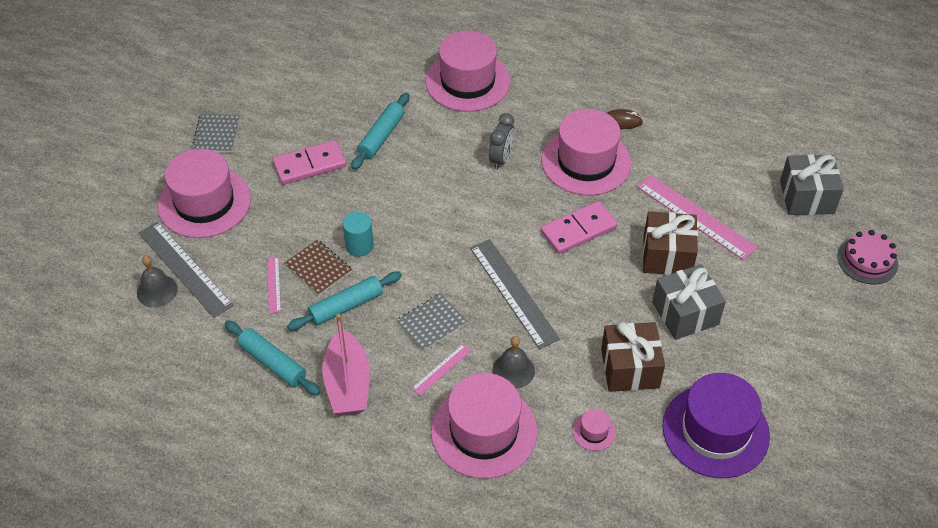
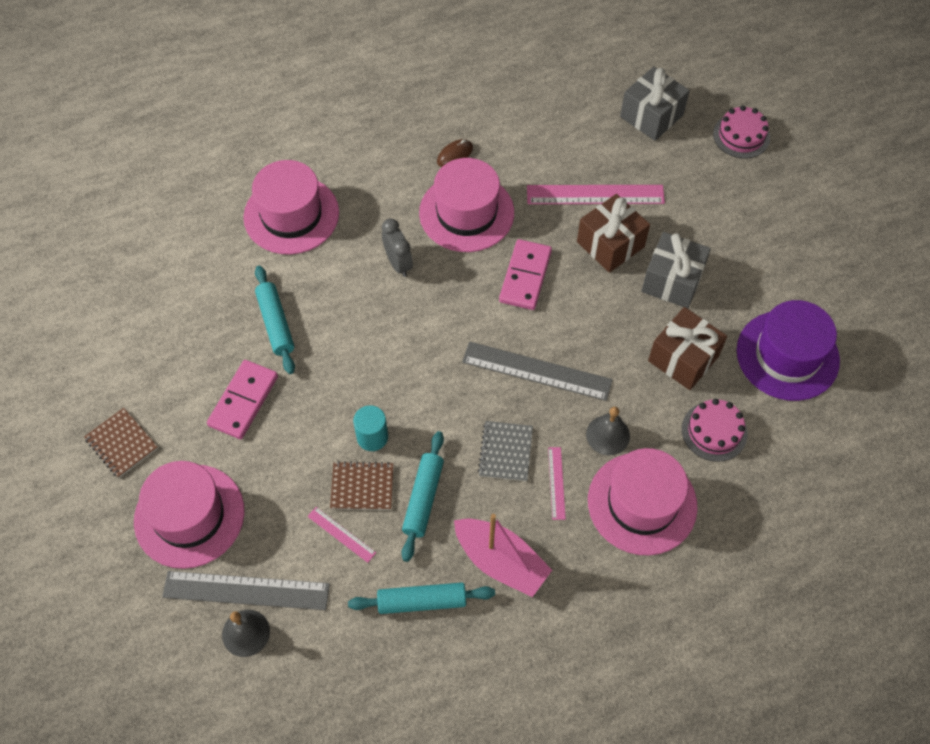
camera: 45 degrees left, 10 degrees up
grey notebook [192,114,240,153] -> brown notebook [84,408,158,478]
pink hat [573,409,616,451] -> pink cake [682,398,747,462]

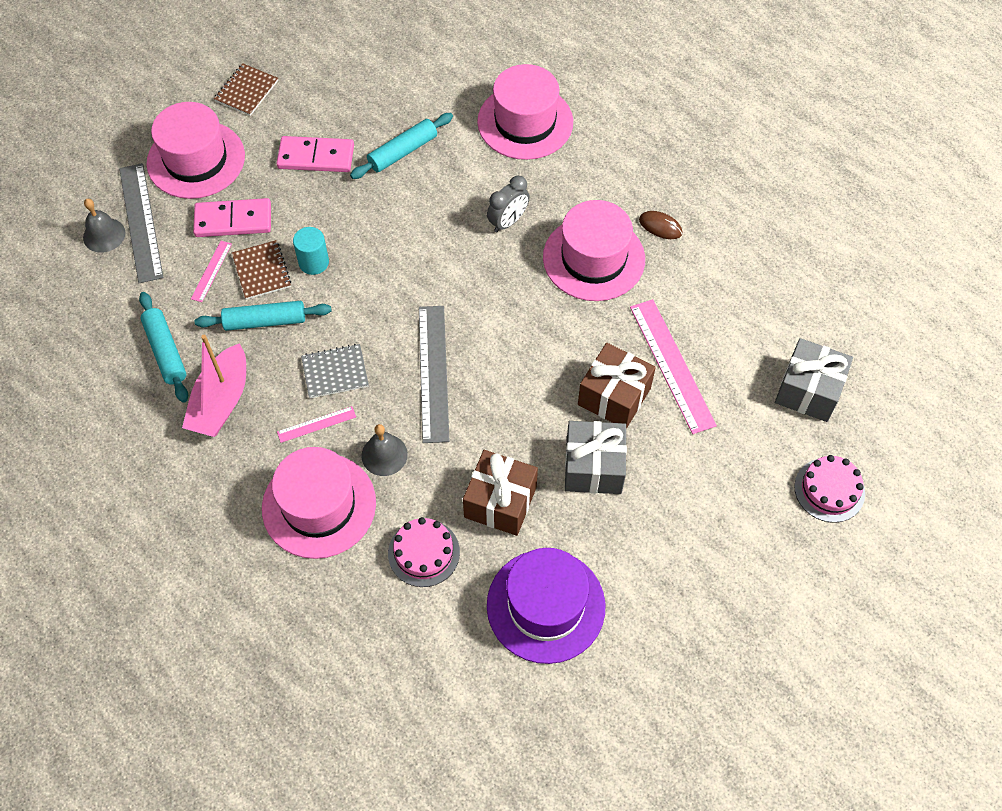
camera: 70 degrees right, 0 degrees up
pink domino [499,239,552,310] -> pink domino moved to [193,198,271,237]

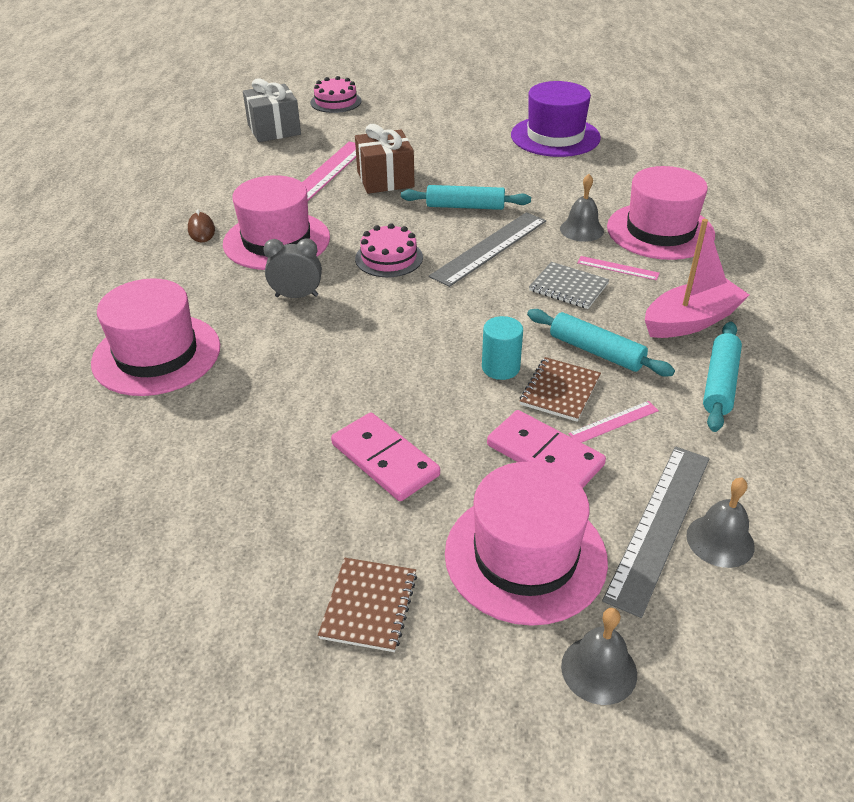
camera: 135 degrees left, 20 degrees down
brown notebook [214,63,278,116] -> brown notebook turned 60 degrees counterclockwise [318,558,417,652]
turquoise rolling pin [350,113,453,179] -> turquoise rolling pin moved to [401,185,531,210]
pink cake [388,517,460,587] -> pink cake moved to [355,223,423,277]
brown gift [463,450,538,536] -> none
grey gift [565,421,627,494] -> none
none -> grey bell [561,608,637,705]

